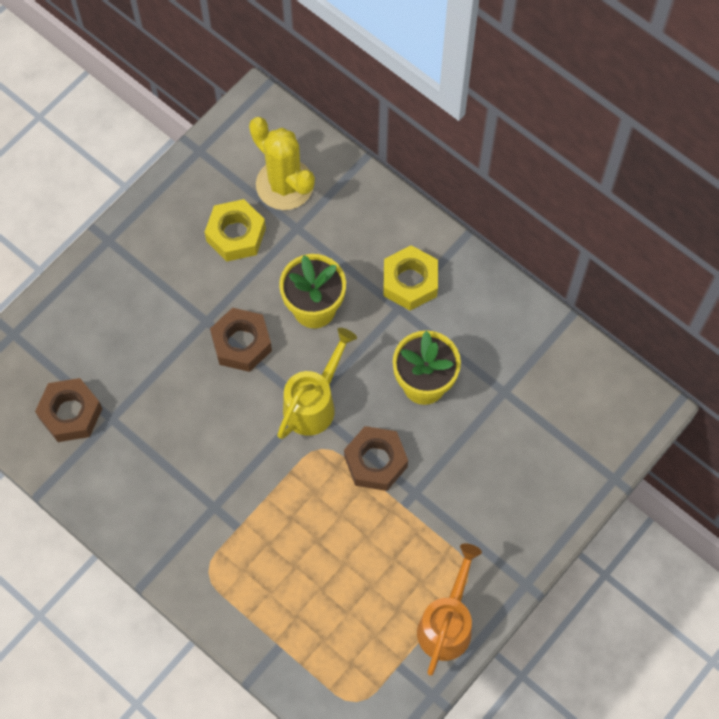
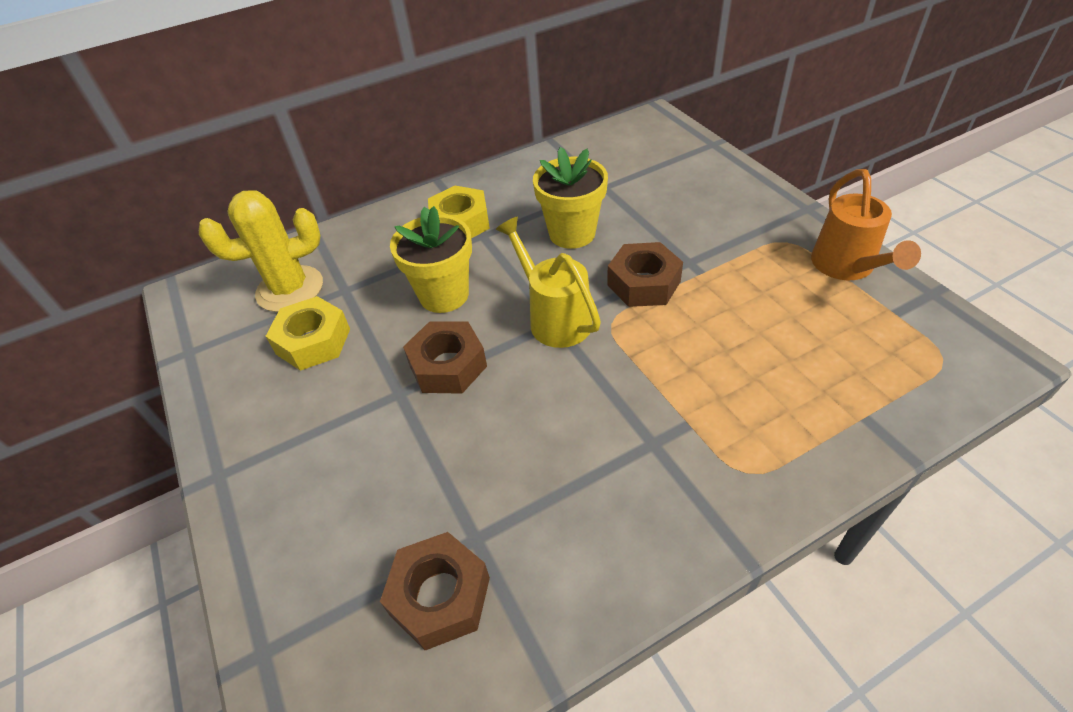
camera: 65 degrees left, 20 degrees down
orange watering can [417,544,482,676] -> orange watering can turned 135 degrees counterclockwise [811,169,921,280]

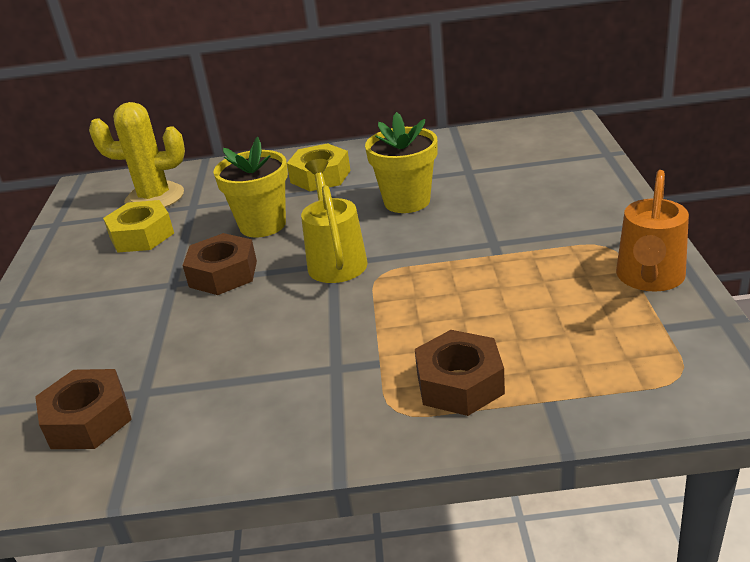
camera: 25 degrees right, 15 degrees down
brown nut [607,242,683,307] -> brown nut moved to [415,330,505,416]

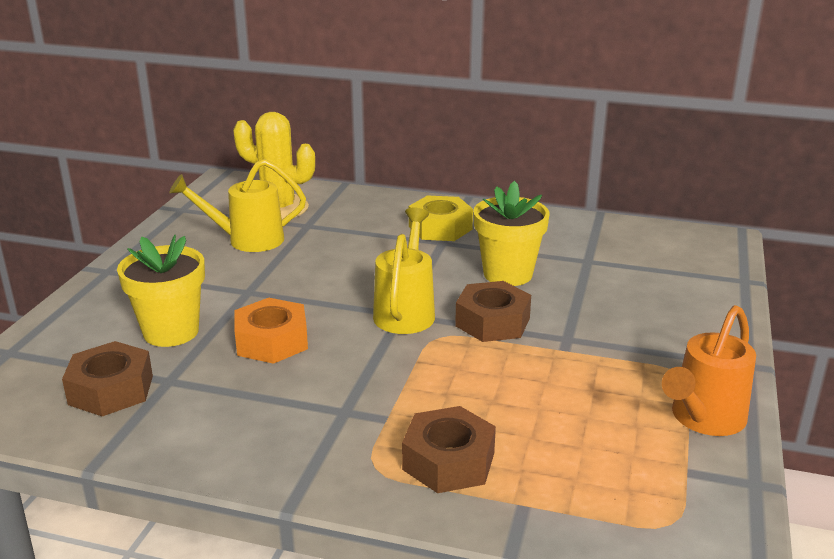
camera: 15 degrees right, 5 degrees down
yellow nut [103,200,174,252] -> yellow watering can [169,159,306,252]
brown nut [183,233,257,295] -> brown nut moved to [455,281,531,342]
yellow flower pot [213,137,288,237] -> yellow flower pot moved to [117,235,205,347]
none -> orange nut [234,298,308,364]

